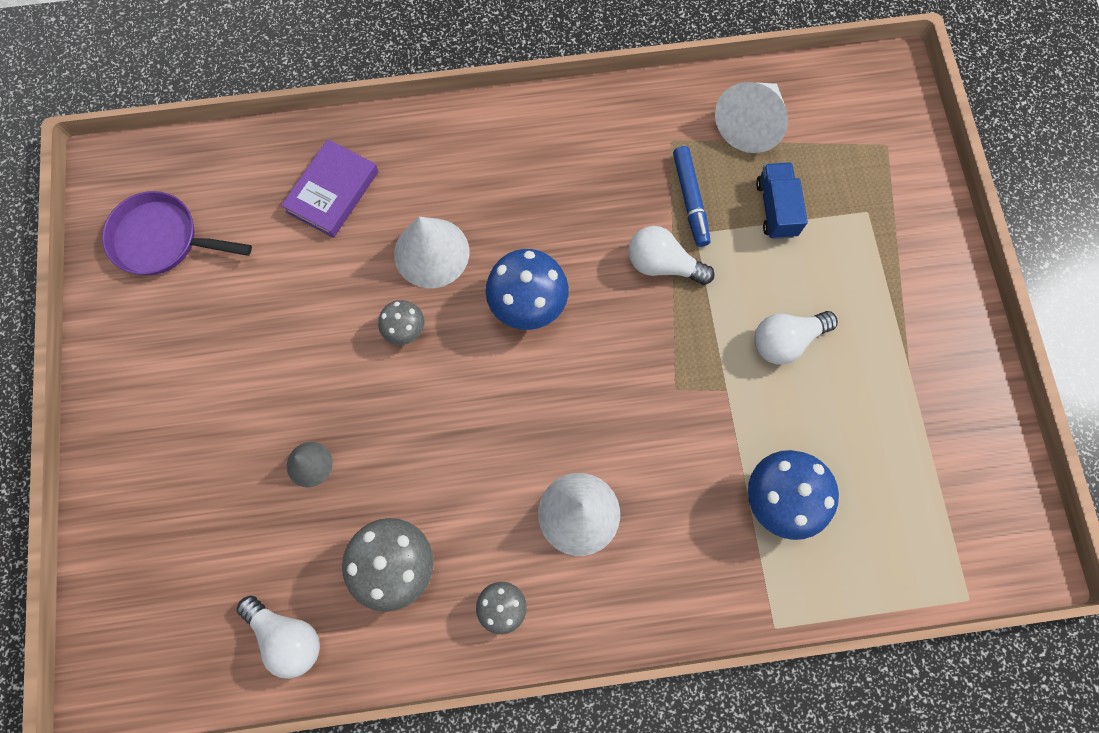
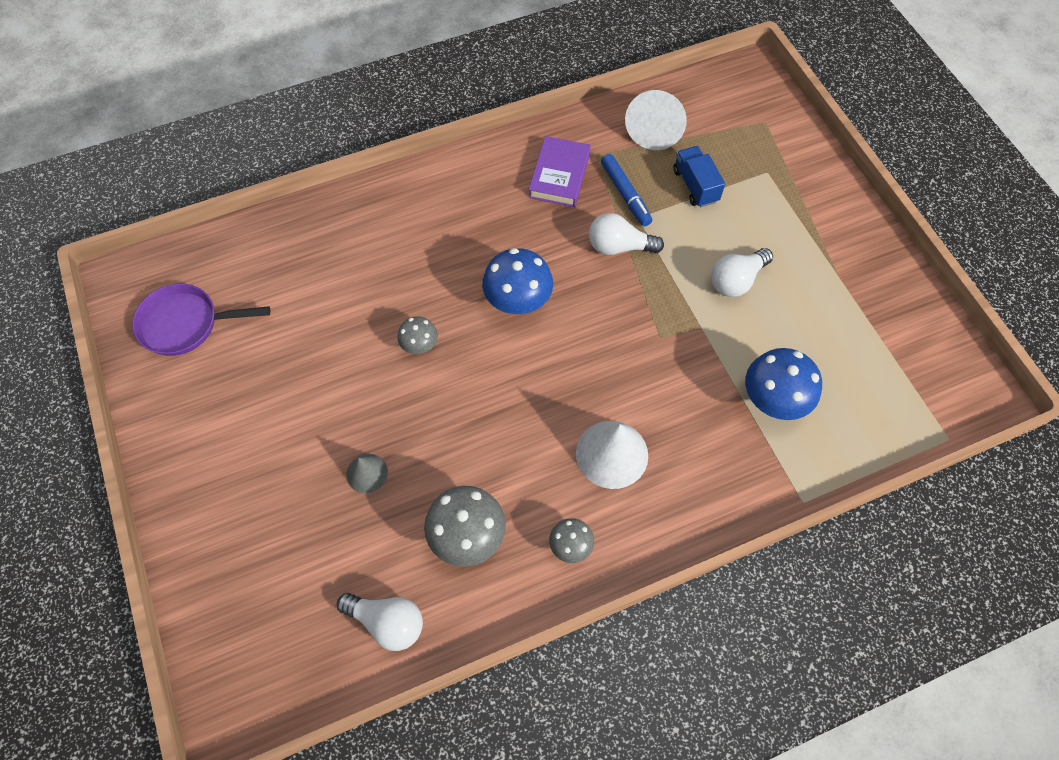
camera: 15 degrees left, 10 degrees down
purple book [281,139,378,238] -> purple book moved to [529,136,591,207]
white cone [394,217,469,288] -> none

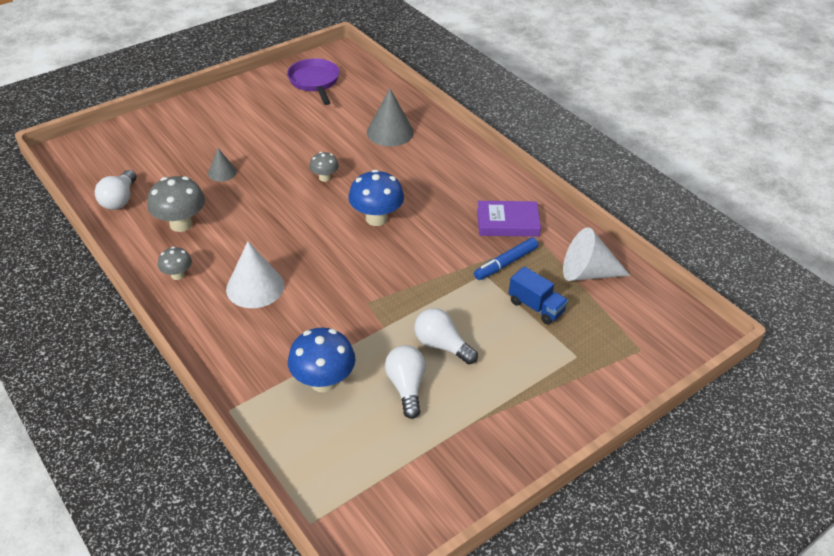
camera: 75 degrees right, 20 degrees down
white light bulb [589,213,664,255] -> white light bulb moved to [385,345,426,419]
blue truck [673,146,725,208] -> blue truck turned 75 degrees clockwise [509,266,568,325]
none -> grey cone [367,89,414,146]

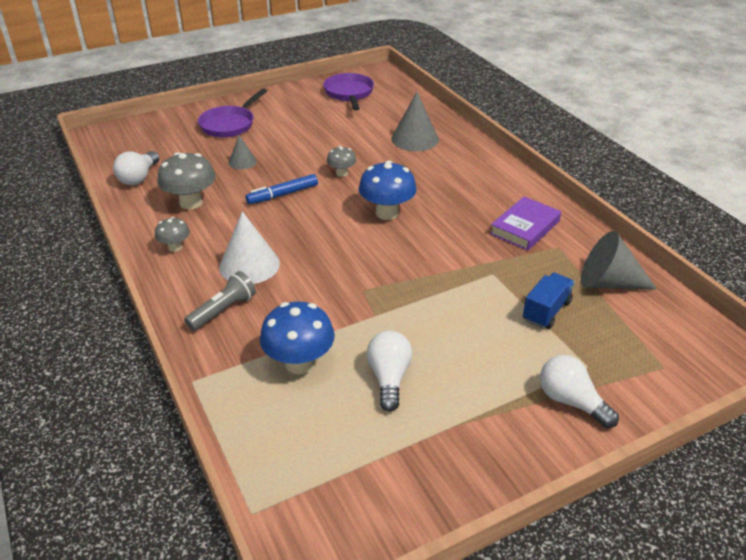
camera: 10 degrees right, 5 degrees down
white light bulb [415,308,478,364] -> white light bulb moved to [540,355,619,428]
blue marker [474,238,538,280] -> blue marker moved to [245,174,318,204]
purple book [477,201,541,237] -> purple book turned 60 degrees counterclockwise [490,197,561,251]
blue truck [509,266,568,325] -> blue truck turned 105 degrees counterclockwise [523,273,575,329]
white cone [563,227,630,281] -> grey cone [581,231,657,290]
none -> grey flashlight [184,271,256,331]
none -> purple pan [198,88,267,138]

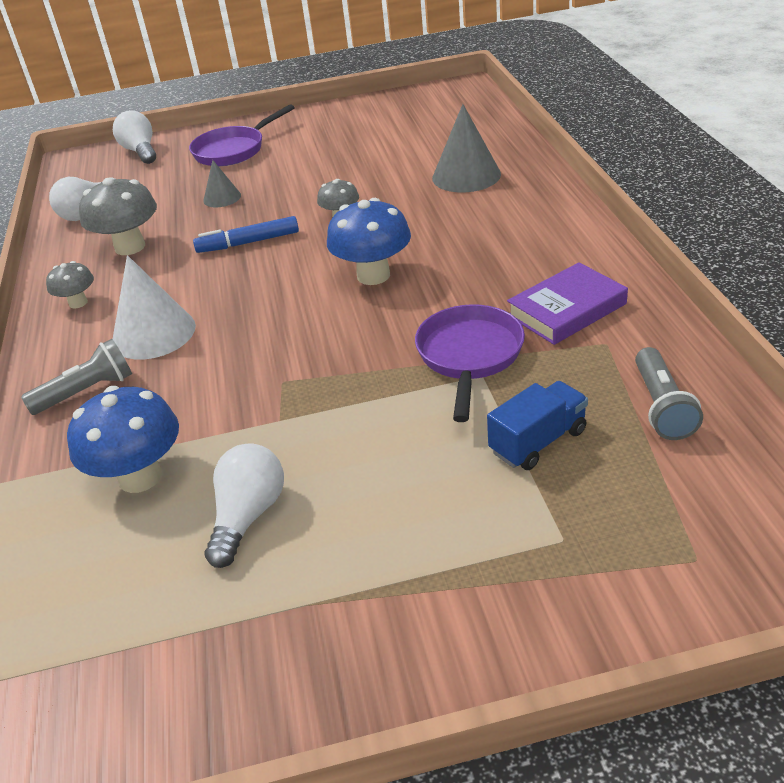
camera: 20 degrees right, 0 degrees up
purple pan [323,73,374,111] -> purple pan moved to [415,304,525,422]
white light bulb [540,355,619,428] -> white light bulb moved to [113,110,156,164]
grey cone [581,231,657,290] -> grey flashlight [635,347,703,440]

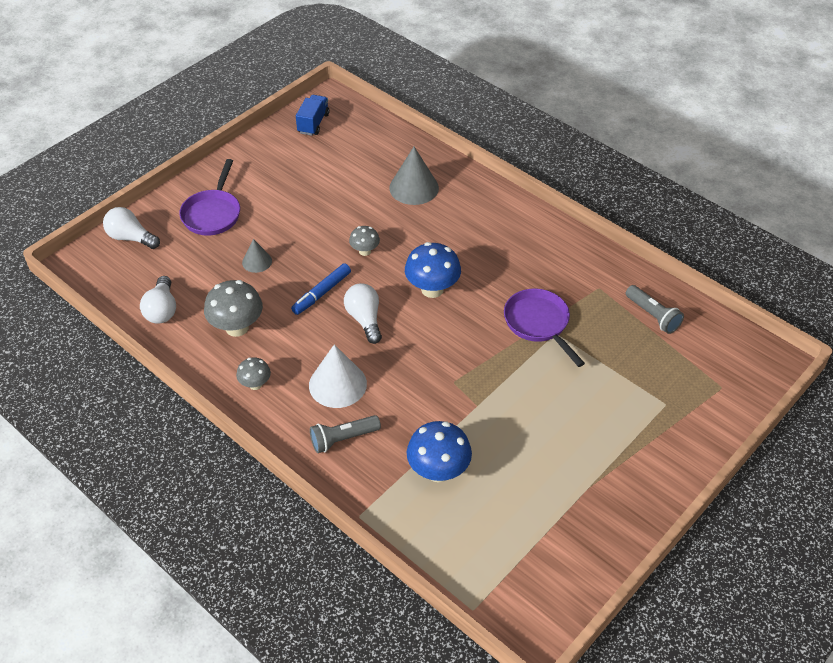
camera: 40 degrees left, 10 degrees up
grey flashlight [21,339,132,415] -> grey flashlight turned 135 degrees counterclockwise [310,415,381,453]
white light bulb [205,443,284,568] -> white light bulb moved to [344,283,382,344]
blue truck [487,381,588,470] -> blue truck moved to [296,95,329,136]
purple book [507,262,628,345] -> none

